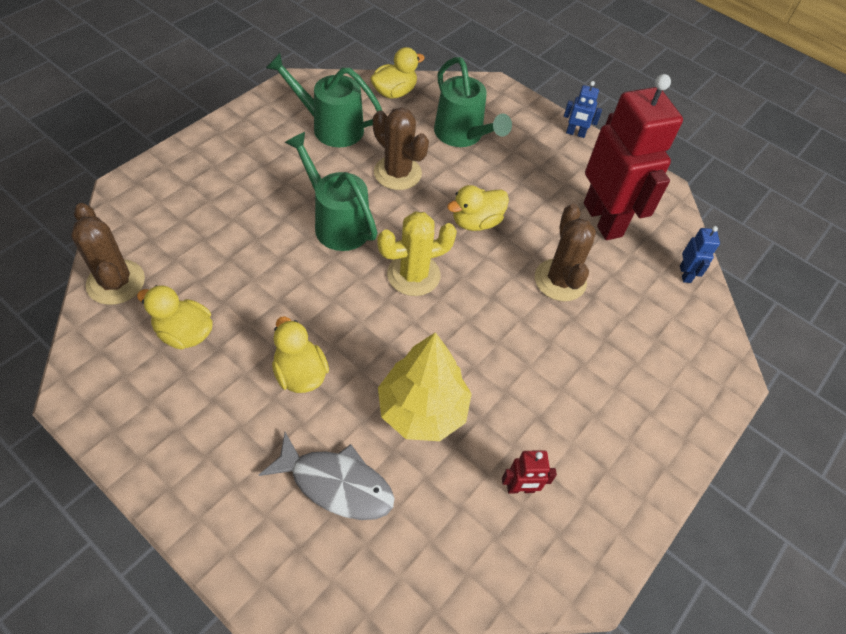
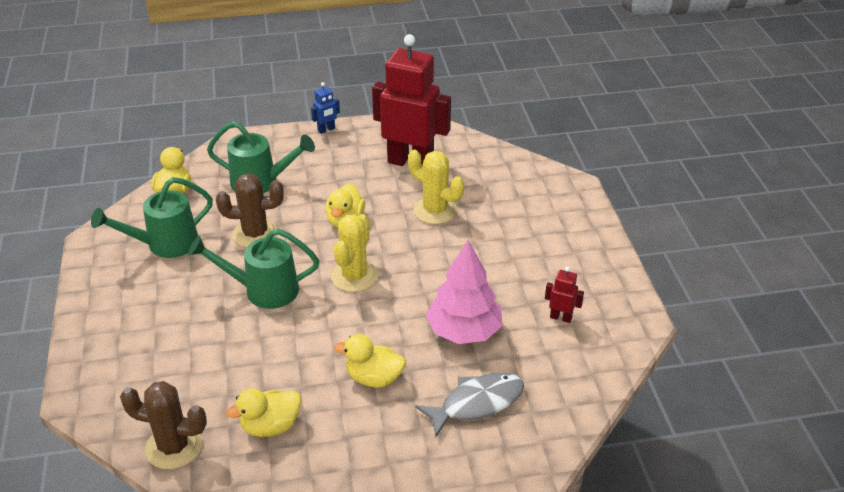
camera: 45 degrees left, 15 degrees down
yellow tree [378,332,472,441] -> pink tree [426,241,502,344]
red robot [502,450,557,493] -> red robot turned 105 degrees counterclockwise [545,267,584,323]
brown cactus [535,204,596,301] -> yellow cactus [408,150,464,224]
blue robot [680,226,720,283] -> none

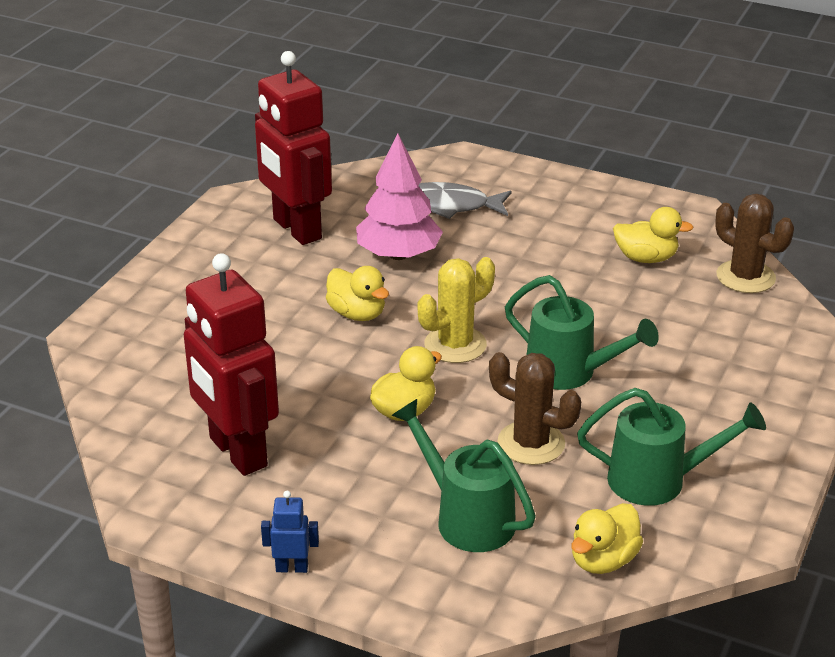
camera: 145 degrees left, 5 degrees down
yellow duck [334,334,406,388] -> yellow duck moved to [326,266,389,321]
yellow cactus [408,150,464,224] -> none
red robot [545,267,584,323] -> red robot [255,51,332,245], size x2.50

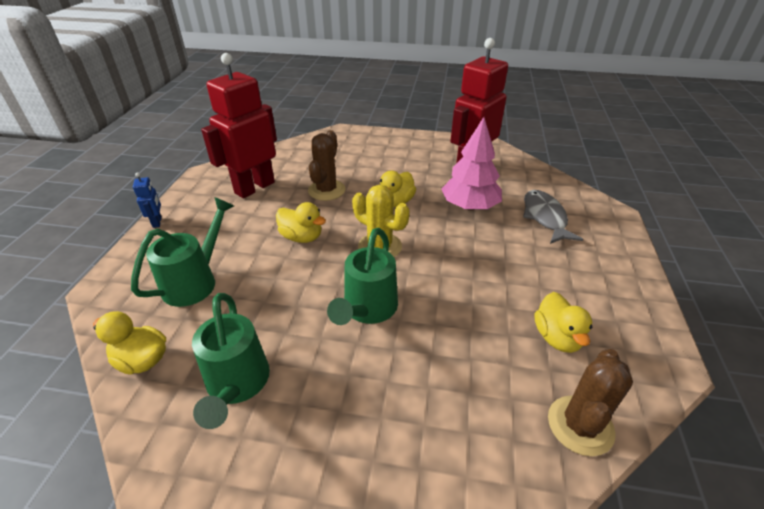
camera: 75 degrees right, 5 degrees up
brown cactus [489,352,581,465] -> brown cactus moved to [308,130,346,201]

